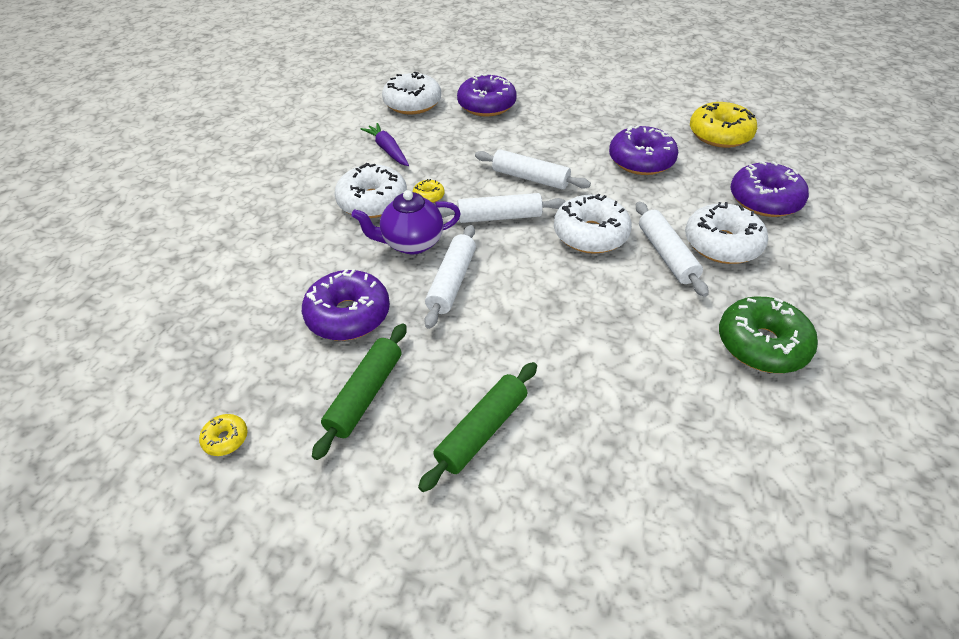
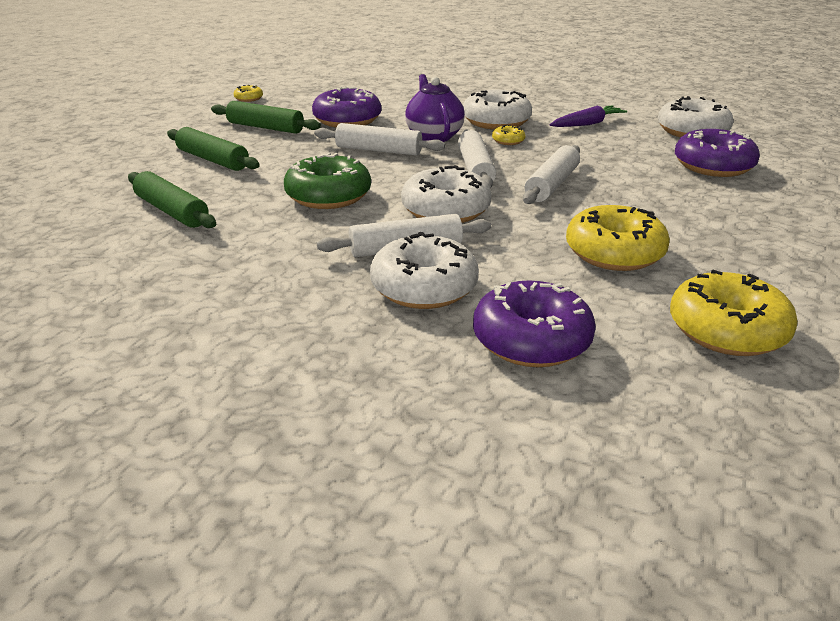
camera: 90 degrees right, 15 degrees down
purple donut [609,125,678,175] -> yellow donut [566,205,670,271]
green donut [719,297,818,373] -> green donut moved to [284,153,371,209]
none -> green rolling pin [128,171,216,228]

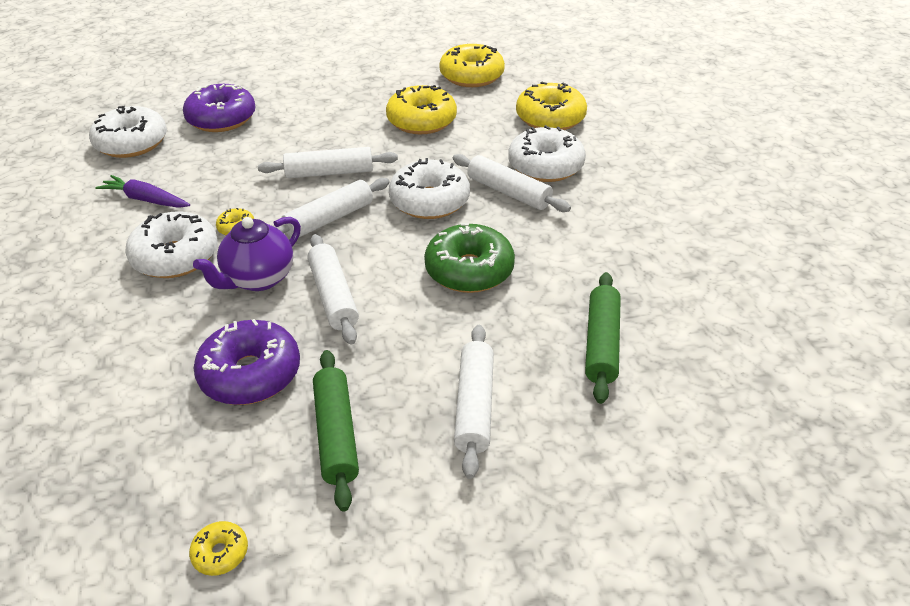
camera: 125 degrees left, 10 degrees up
green rolling pin [167,127,260,171] -> white rolling pin [454,325,494,479]
purple donut [473,281,596,367] -> yellow donut [516,82,587,130]

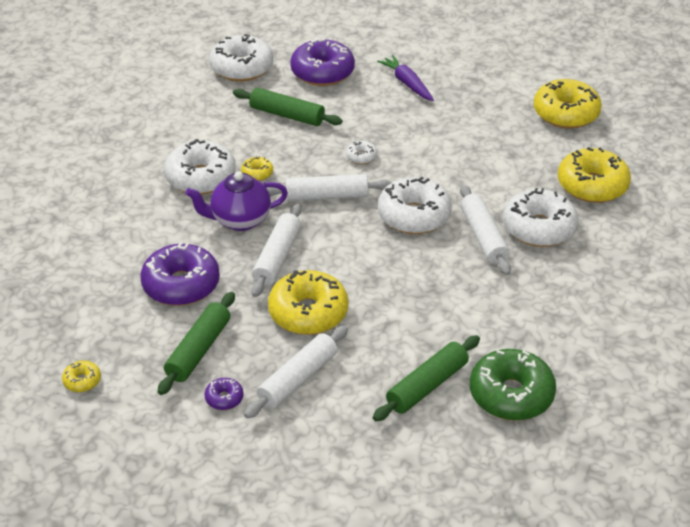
camera: 35 degrees right, 0 degrees up
purple carrot [95,175,190,208] -> purple carrot moved to [377,55,434,101]
white rolling pin [258,147,398,178] -> white donut [346,141,377,164]
yellow donut [386,85,457,134] -> yellow donut moved to [268,270,348,335]
green donut [424,223,515,293] -> green donut moved to [470,349,556,421]
none -> purple donut [205,378,243,410]
none -> green rolling pin [233,88,342,126]

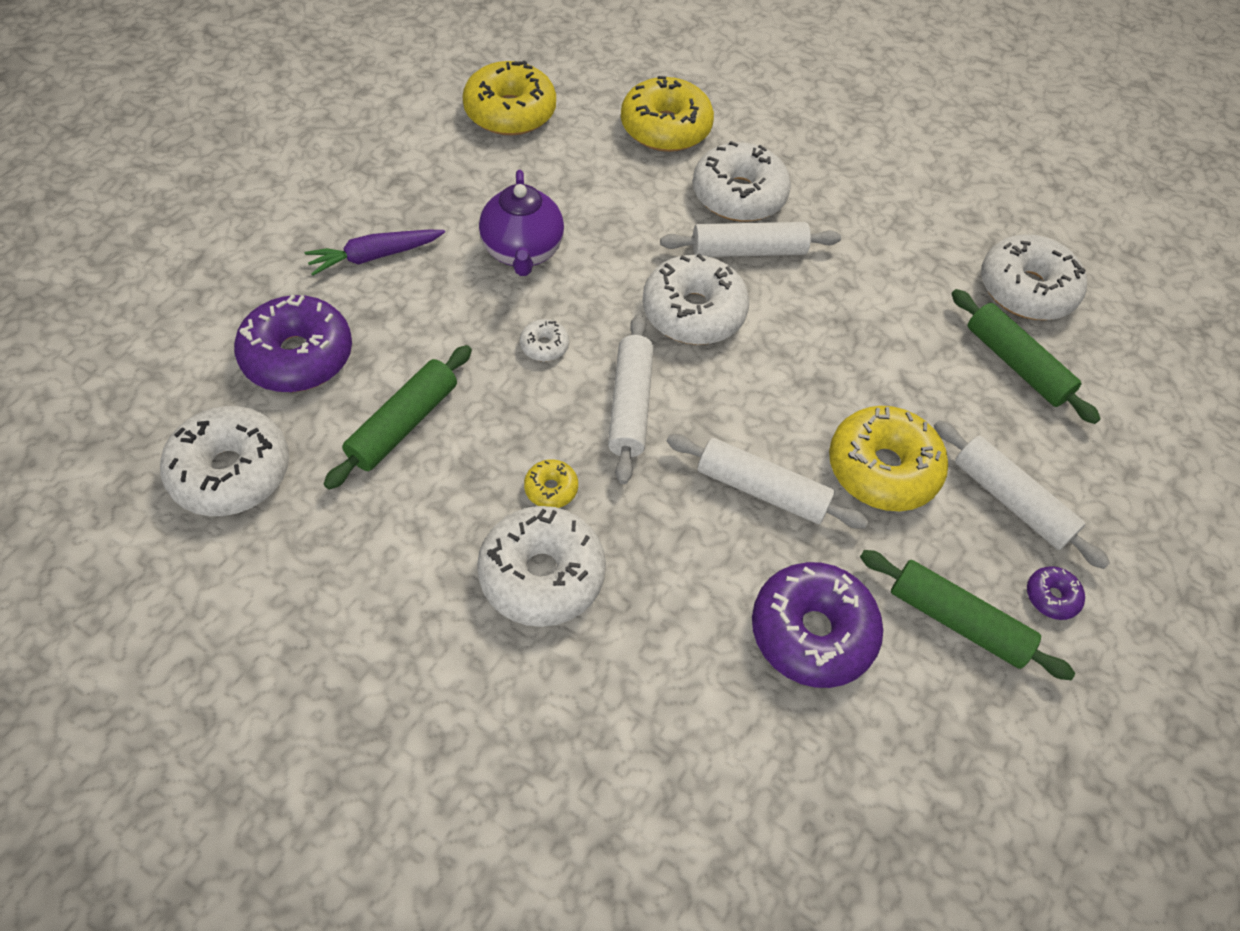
camera: 85 degrees left, 15 degrees up
yellow donut [62,360,101,392] -> none
purple teapot [186,172,288,231] -> purple teapot moved to [479,170,564,276]
green donut [470,349,556,421] -> white donut [981,234,1087,320]

